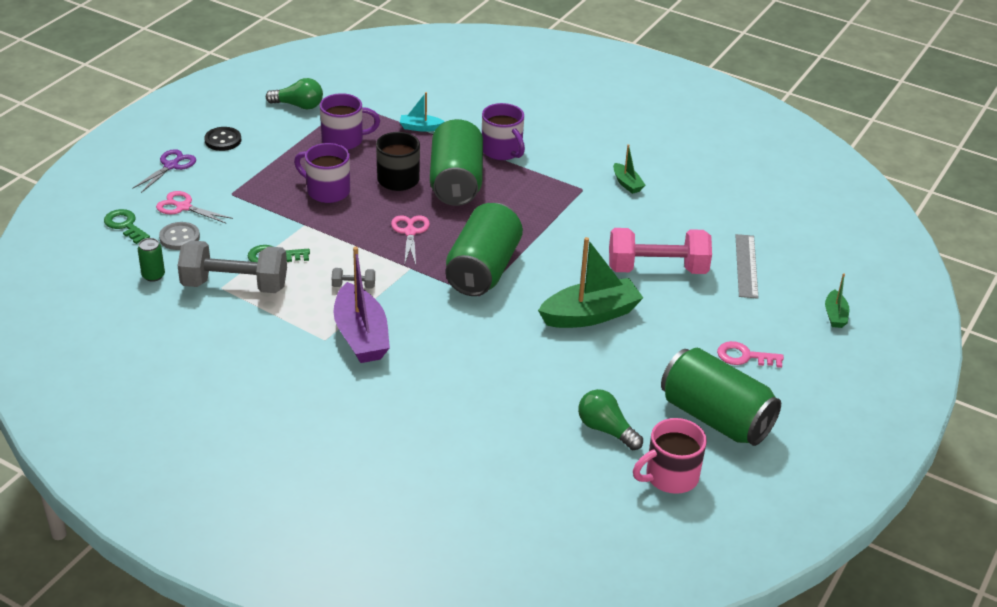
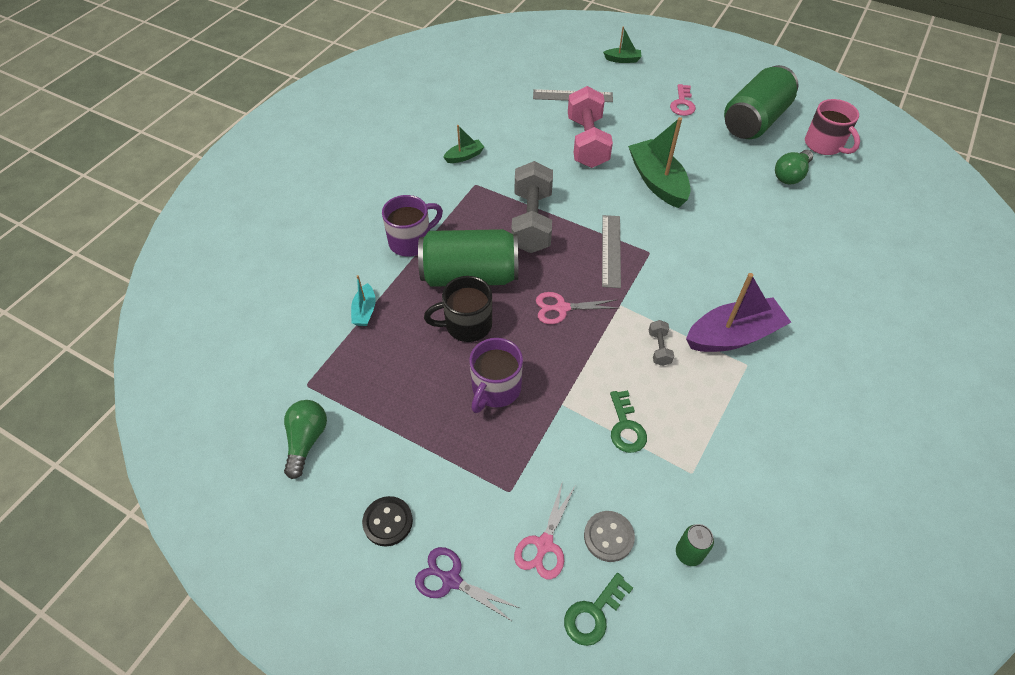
camera: 90 degrees left, 15 degrees up
grey dumbbell [178,240,287,293] -> grey dumbbell moved to [511,161,553,253]
purple mug [320,93,380,150] -> none
green can [446,203,523,296] -> grey ruler [602,215,621,288]

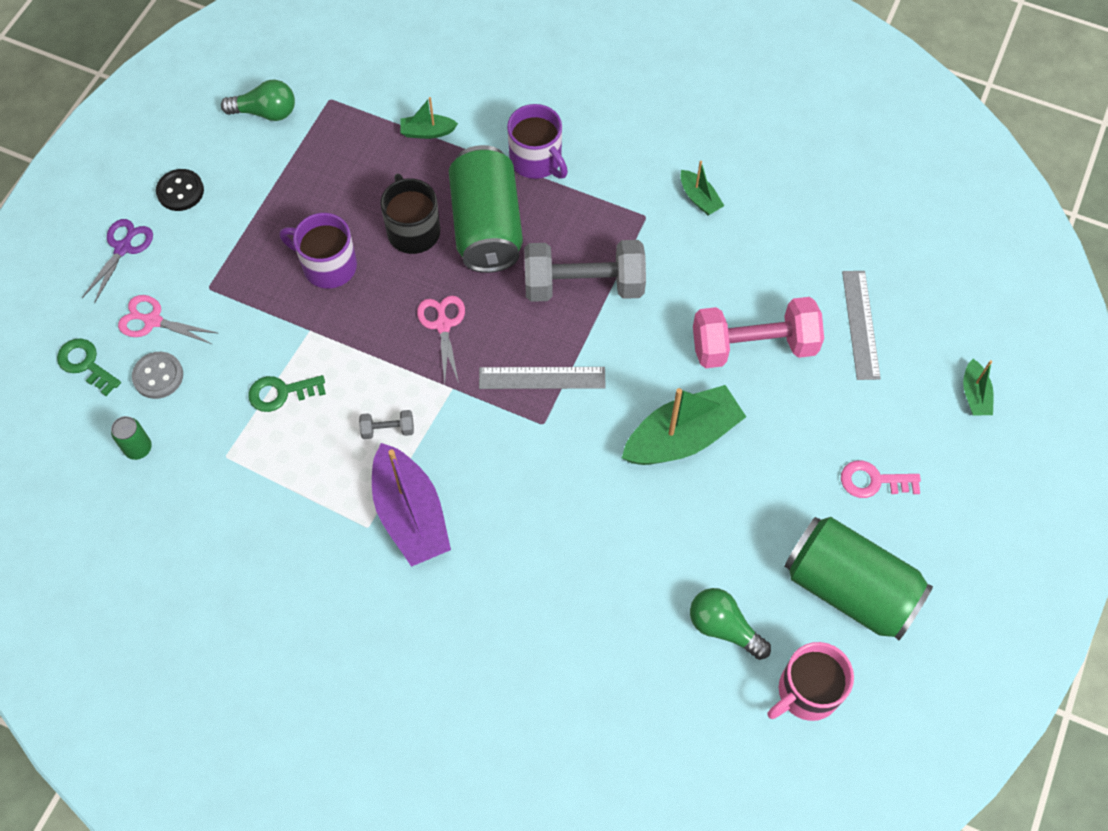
camera: 85 degrees right, 10 degrees up
turquoise boat [351,275,376,326] -> green boat [400,97,458,139]

